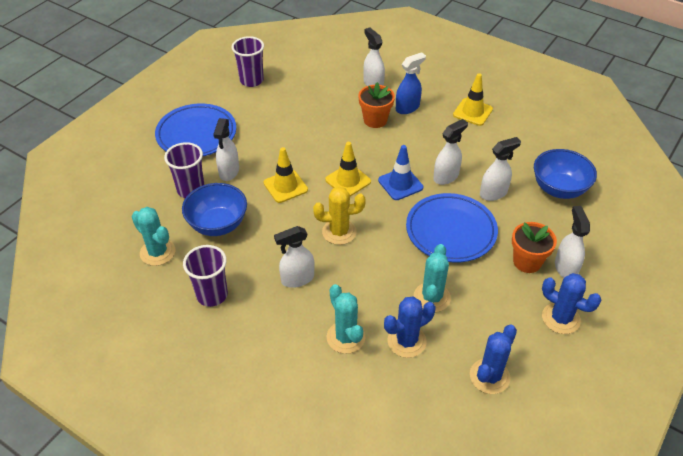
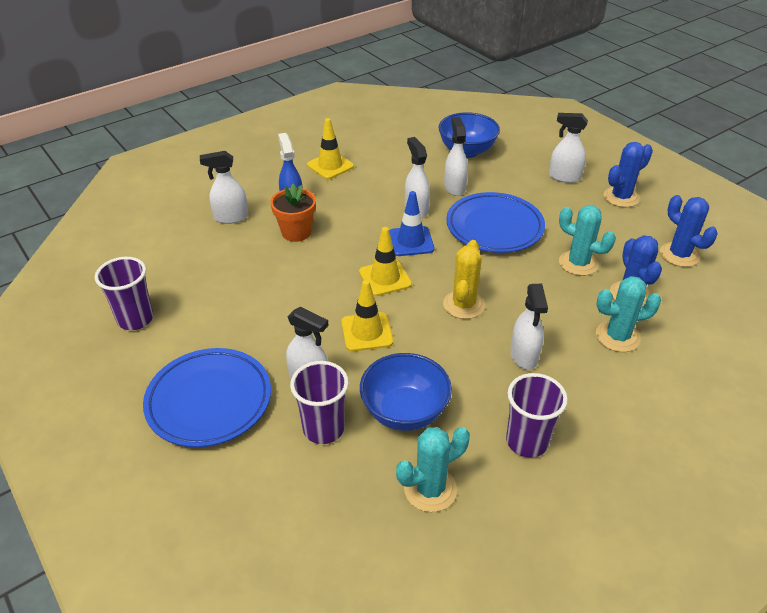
camera: 70 degrees left, 5 degrees down
orange flower pot [512,222,557,273] -> none

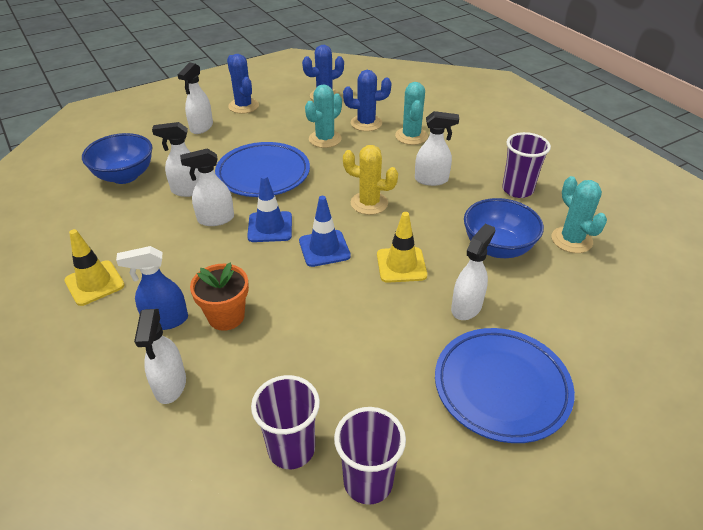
camera: 85 degrees left, 0 degrees up
purple cup [290,361,349,444] -> purple cup moved to [251,375,320,469]
yellow traffic cone [359,227,412,296] -> blue traffic cone [299,196,351,267]

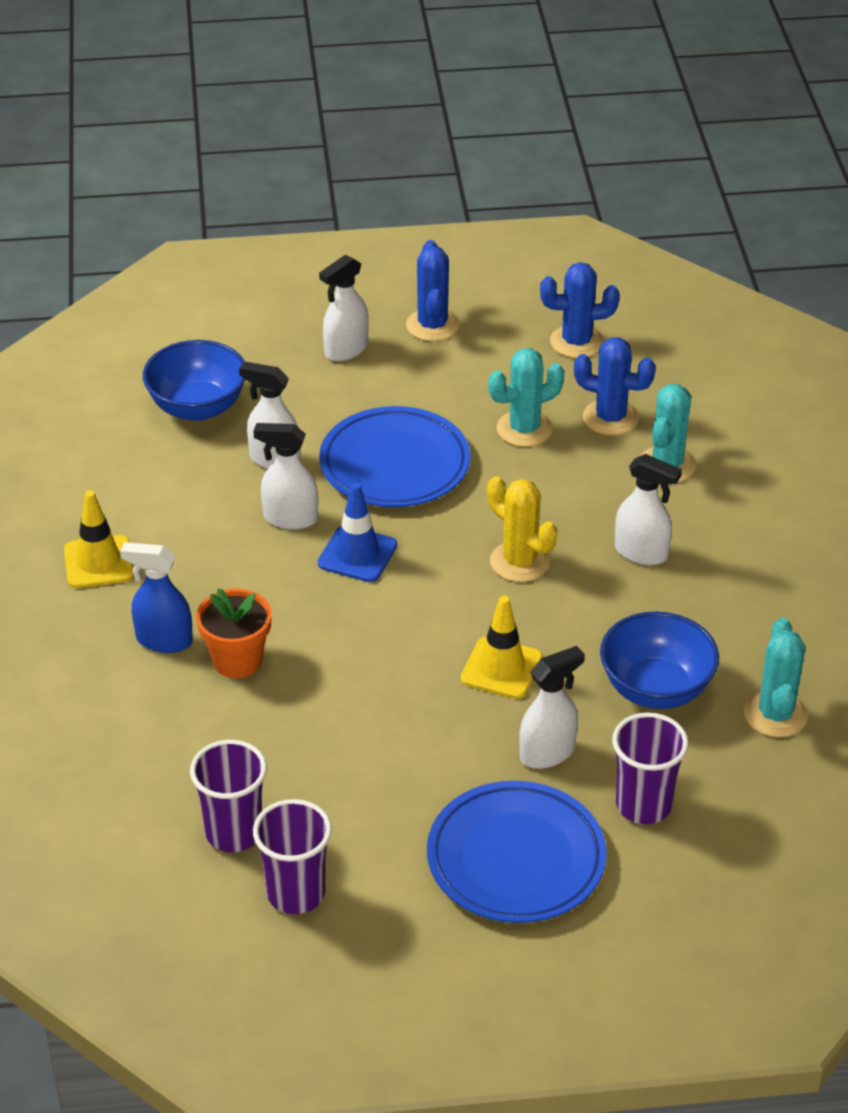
camera: 25 degrees right, 0 degrees up
white spray bottle [134,309,186,404] -> none
blue traffic cone [299,196,351,267] -> none
purple cup [502,132,551,198] -> purple cup moved to [612,712,688,824]

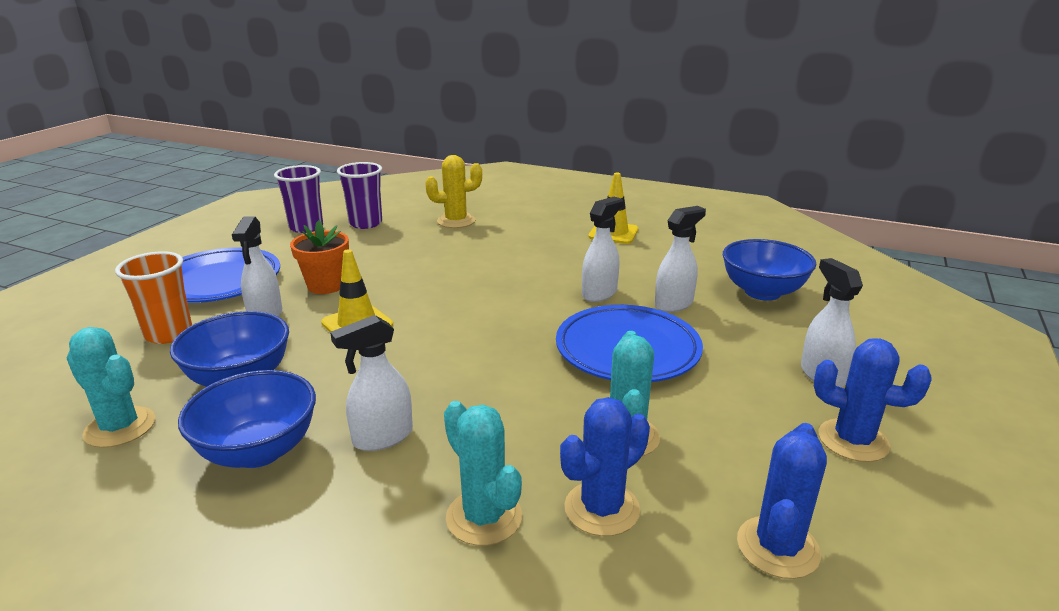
camera: 120 degrees right, 15 degrees down
blue spray bottle [120,542,193,653] -> none
orange flower pot [196,588,271,678] -> orange flower pot moved to [290,220,349,294]
blue traffic cone [318,482,397,582] -> none
yellow cactus [487,476,557,582] -> yellow cactus moved to [425,155,482,228]
purple cup [612,712,688,824] -> orange cup [115,251,192,344]
none -> blue bowl [178,370,316,468]

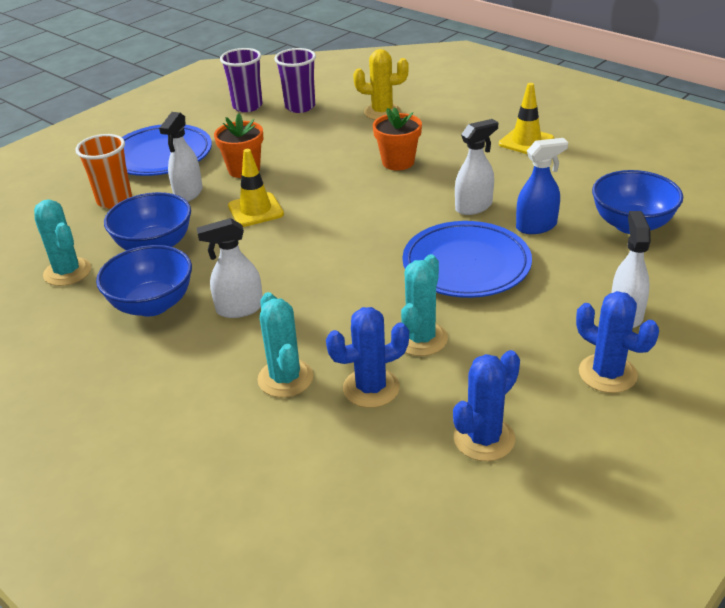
camera: 20 degrees right, 10 degrees up
white spray bottle [655,206,706,312] -> blue spray bottle [516,138,568,234]
none -> orange flower pot [373,108,422,171]

